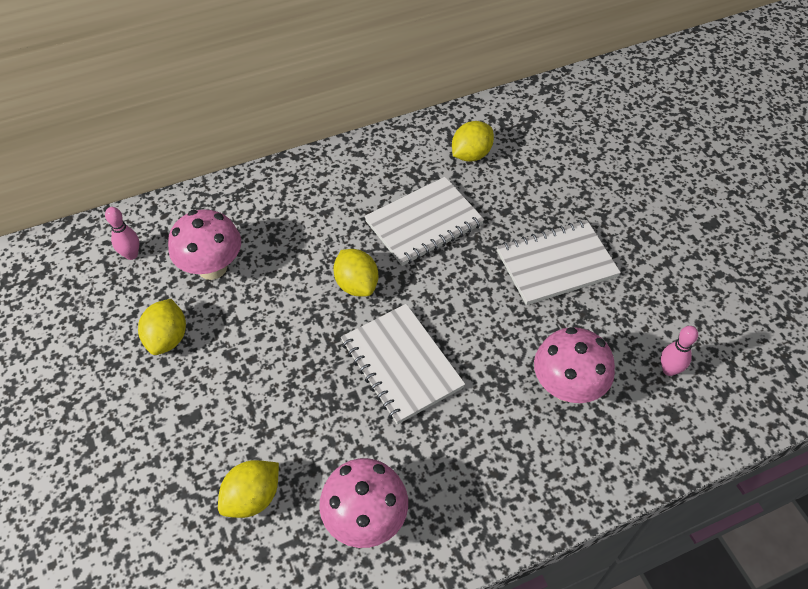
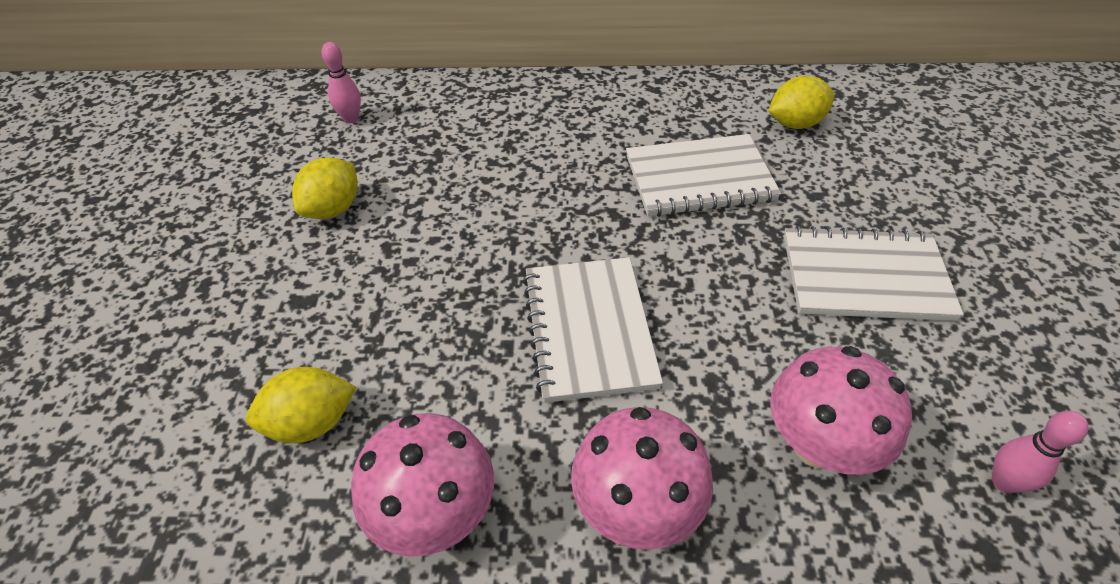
camera: 25 degrees right, 5 degrees down
pink mushroom [168,209,241,280] -> pink mushroom moved to [571,407,713,550]
yellow lemon [333,249,378,297] -> none

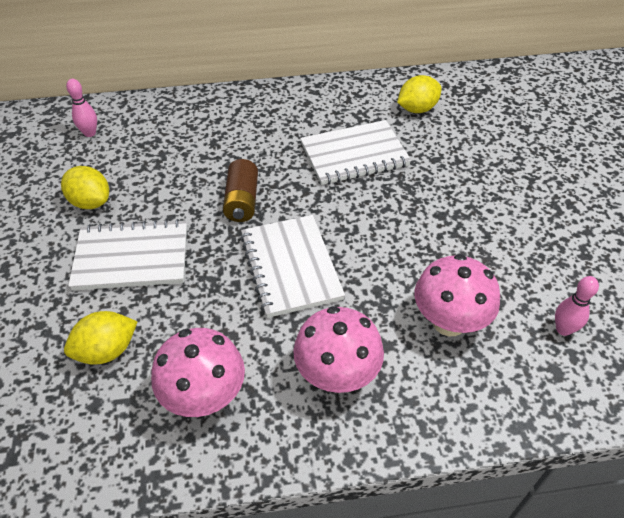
camera: 10 degrees left, 0 degrees up
yellow lemon [292,157,358,219] -> yellow lemon turned 75 degrees counterclockwise [61,166,109,209]
white notebook [784,226,964,321] -> white notebook moved to [68,219,187,290]
none -> brown battery [223,159,258,222]

